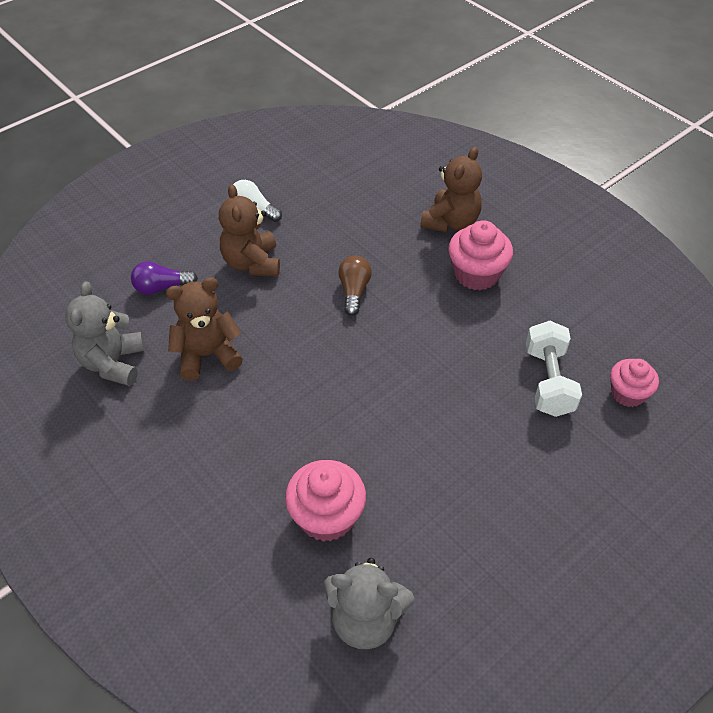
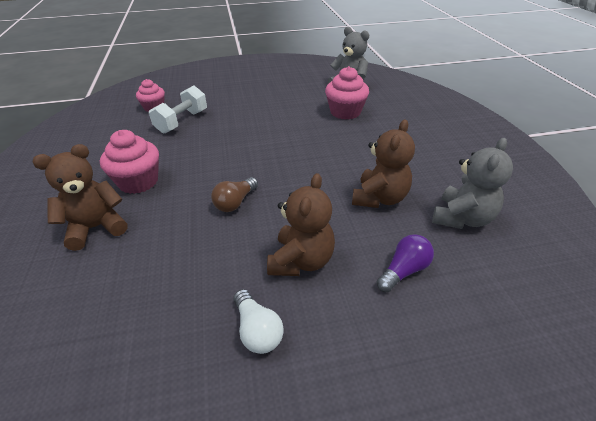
camera: 150 degrees left, 10 degrees down
purple light bulb [131,261,198,295] -> purple light bulb turned 60 degrees counterclockwise [377,234,434,292]
brown teddy bear [166,277,243,381] -> brown teddy bear turned 75 degrees counterclockwise [352,120,415,208]

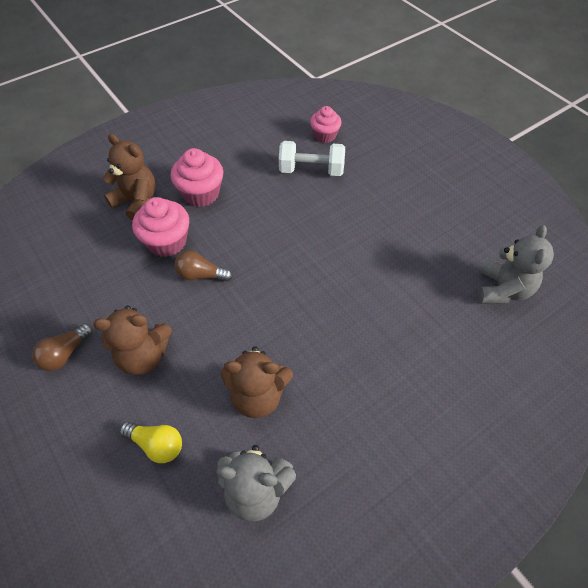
camera: 65 degrees right, 15 degrees up
white light bulb [234,289,284,354] -> brown light bulb [32,323,93,371]
pink cupcake [325,66,369,120] -> pink cupcake moved to [132,197,189,257]
purple light bulb [377,234,434,292] -> yellow light bulb [119,421,182,463]

